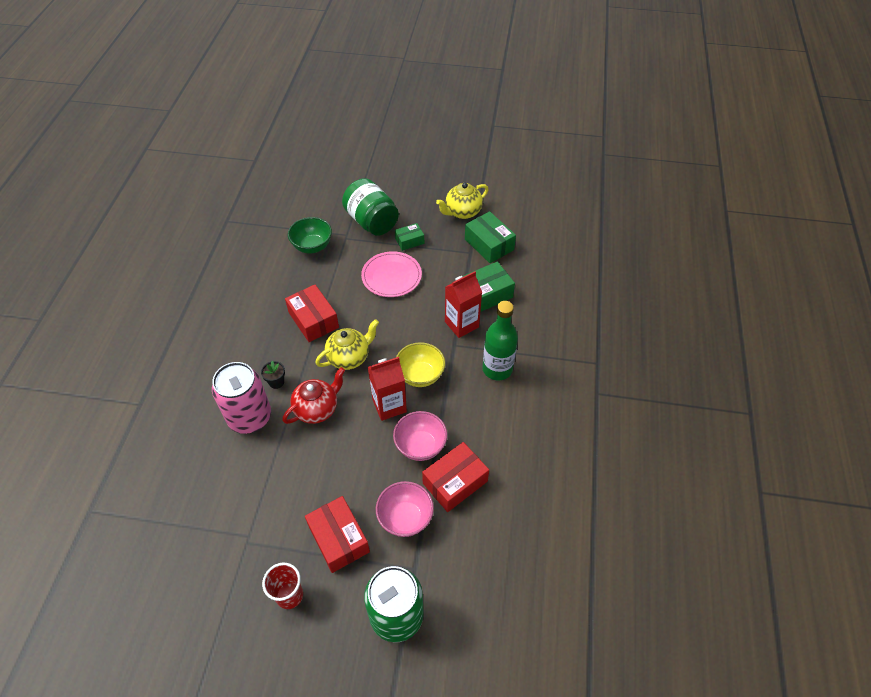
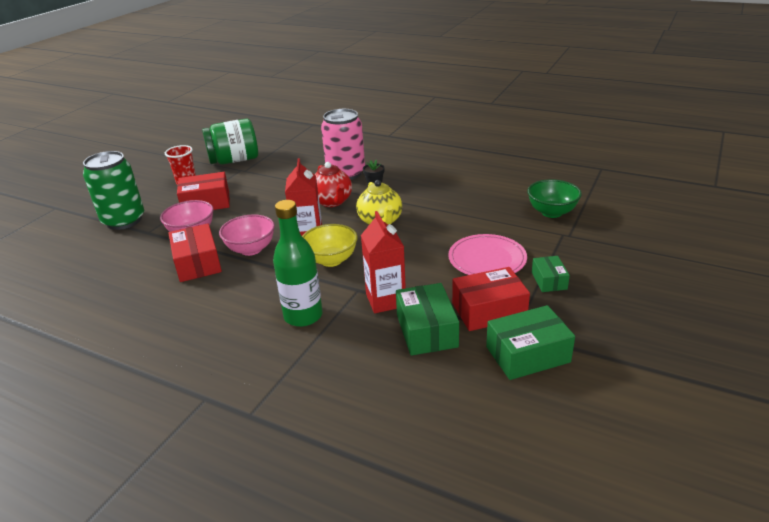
camera: 110 degrees right, 20 degrees down
red box [285,285,339,342] -> red box moved to [452,267,530,331]
green jar [342,178,399,236] -> green jar moved to [202,119,258,165]
yellow teapot [436,183,489,219] -> none

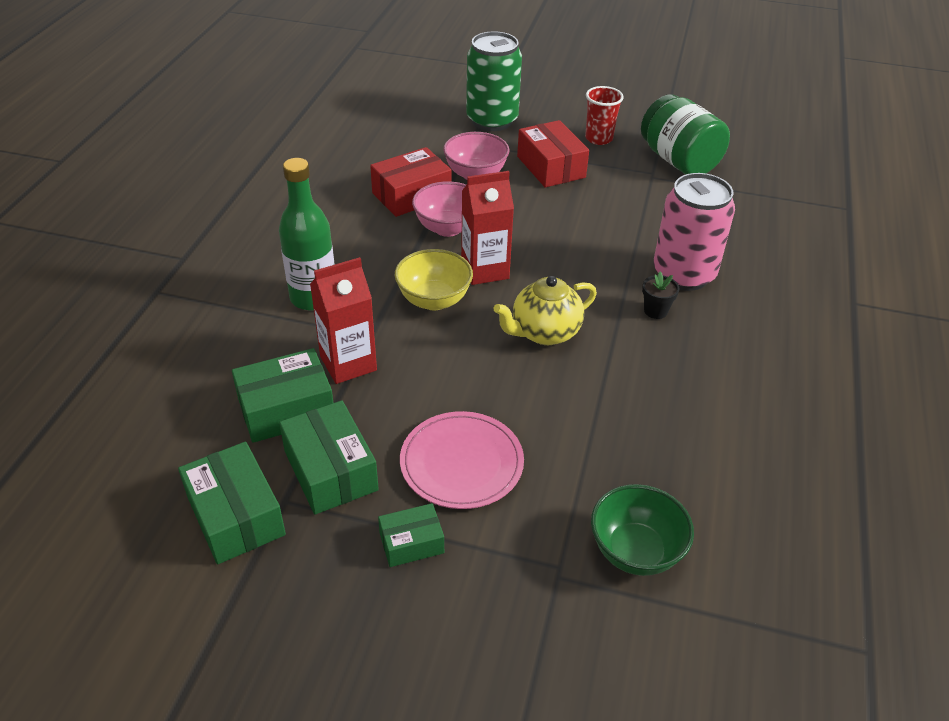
camera: 75 degrees right, 10 degrees up
red teapot [314,162,352,207] -> none
red box [452,267,530,331] -> green box [279,401,379,514]

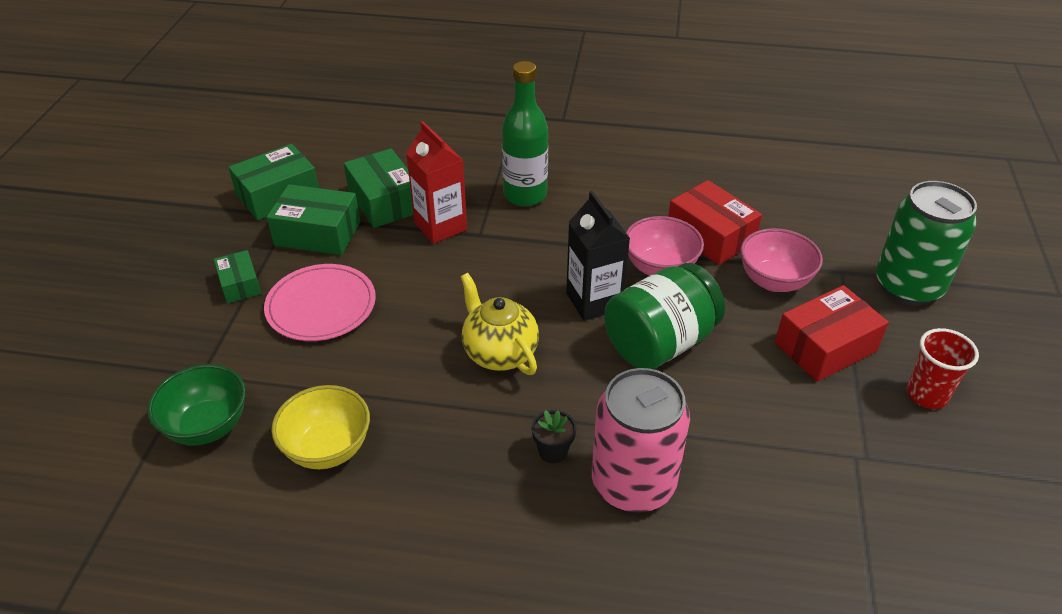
camera: 85 degrees right, 0 degrees up
green box [279,401,379,514] -> green box turned 45 degrees clockwise [267,184,360,255]
yellow bowl [395,249,473,310] -> yellow bowl moved to [271,385,370,469]
red carton [461,171,514,285] -> black carton [566,191,630,321]
green jar [641,94,730,175] -> green jar moved to [604,263,725,369]

